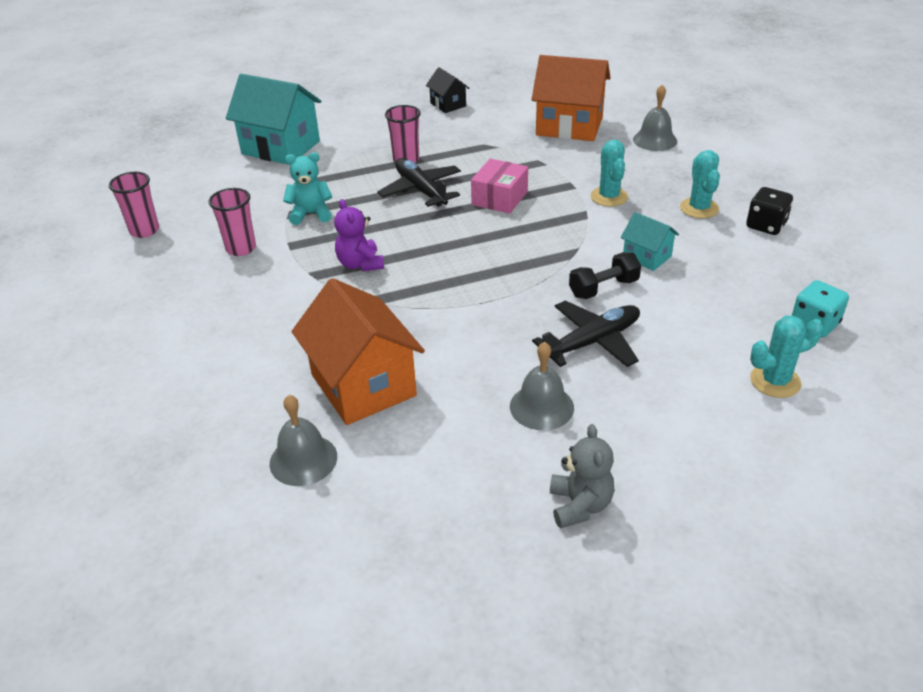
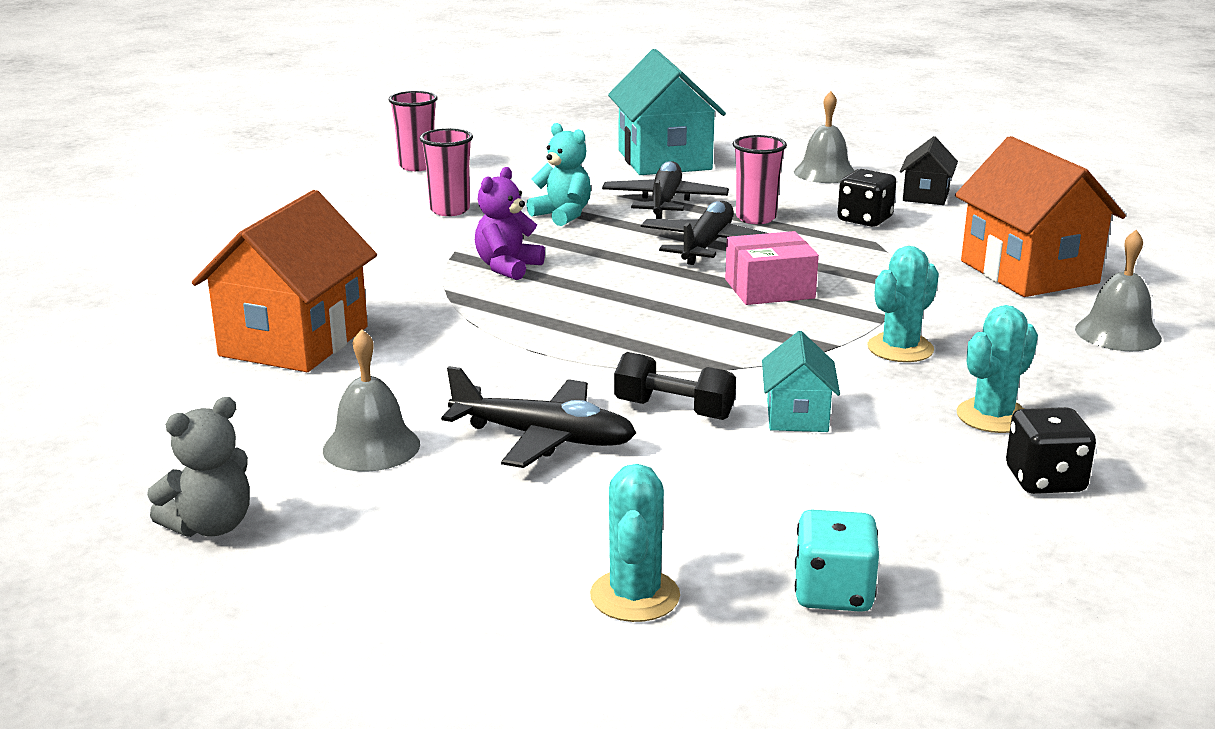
camera: 50 degrees right, 15 degrees down
grey bell [269,395,337,486] -> grey bell moved to [794,91,854,183]
turquoise cactus [750,315,823,398] -> turquoise cactus turned 60 degrees clockwise [590,464,680,622]
none -> black plane [602,161,729,219]
none -> black dice [837,169,896,227]

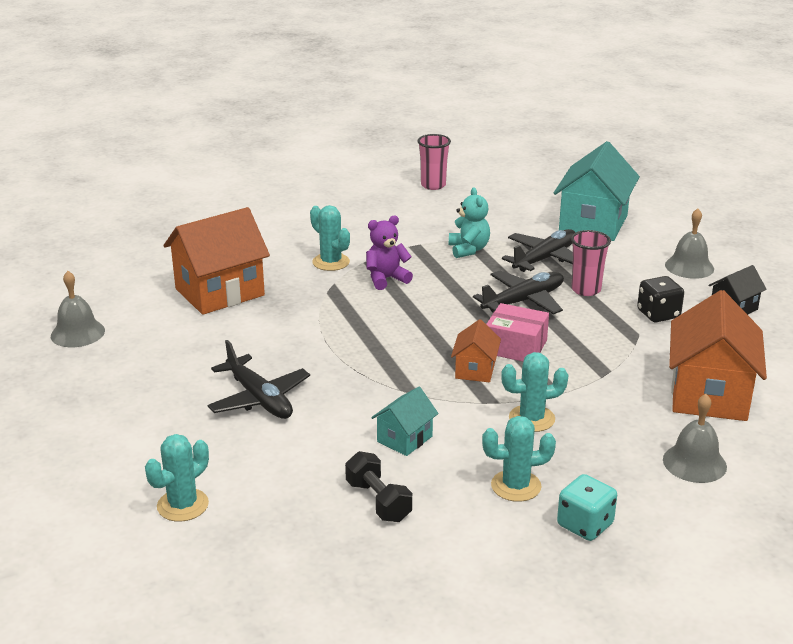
camera: 35 degrees right, 5 degrees up
grey teddy bear [147,397,250,537] -> none
grey bell [323,329,420,472] -> grey bell moved to [51,271,105,347]
pink cup [419,128,473,216] -> none
black dumbbell [614,352,736,420] -> black dumbbell moved to [345,451,412,522]
turquoise dice [795,510,879,612] -> turquoise dice moved to [557,474,617,541]
black dice [1006,407,1096,494] -> none
none -> turquoise cactus [310,205,350,271]
none -> orange house [451,319,501,382]

